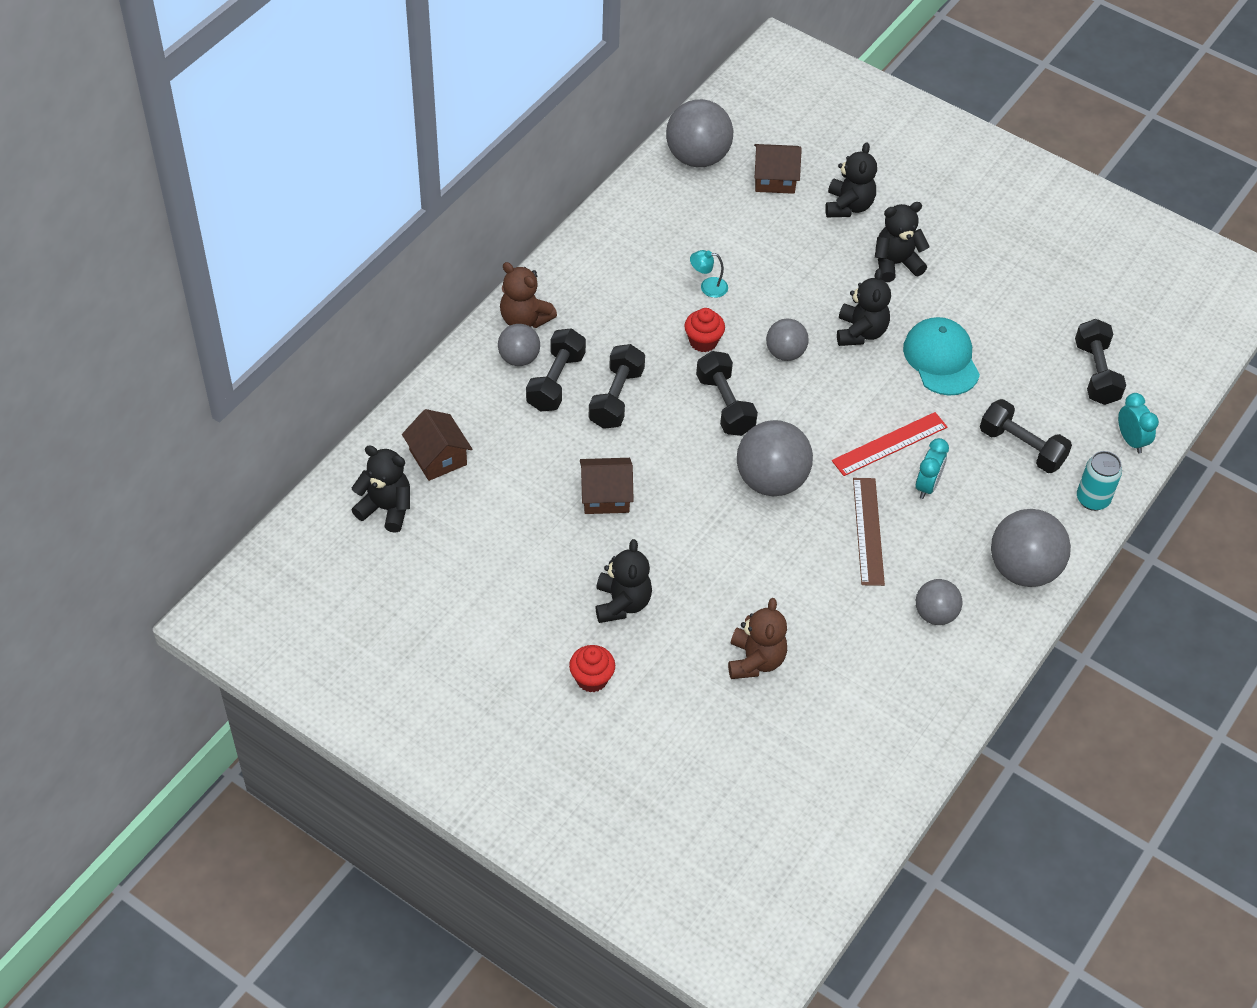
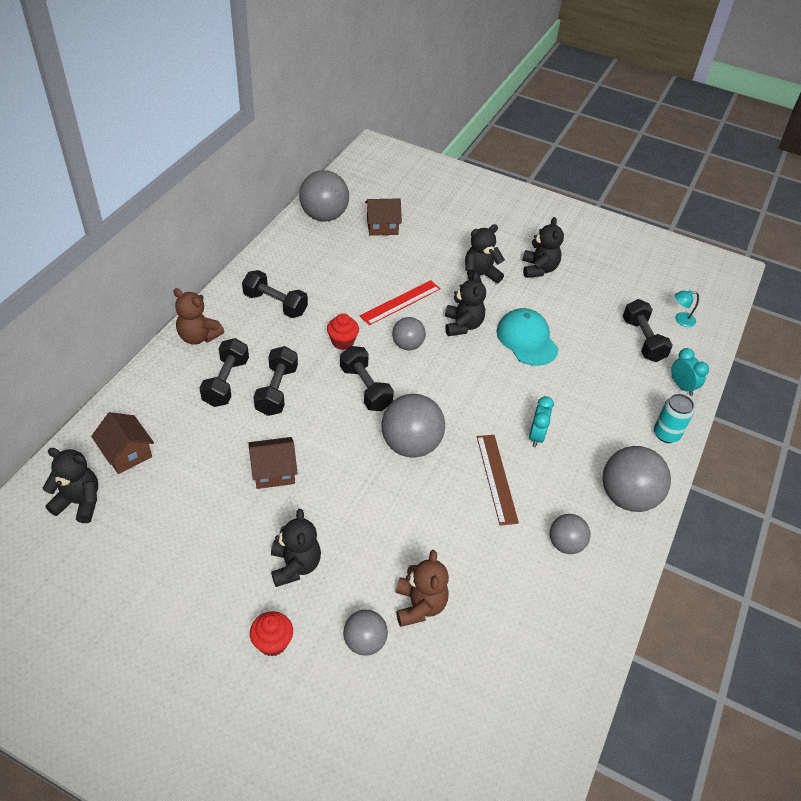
camera: 10 degrees left, 5 degrees down
grey ball [498,324,540,366] -> grey ball moved to [343,610,388,656]
turquoise lamp [690,250,728,298] -> turquoise lamp moved to [675,290,699,327]
black teddy bear [825,142,877,217] -> black teddy bear moved to [522,217,564,278]
red ruler [832,412,947,476] -> red ruler moved to [360,280,441,325]
black dumbbell [980,399,1072,473] -> black dumbbell moved to [242,270,308,318]

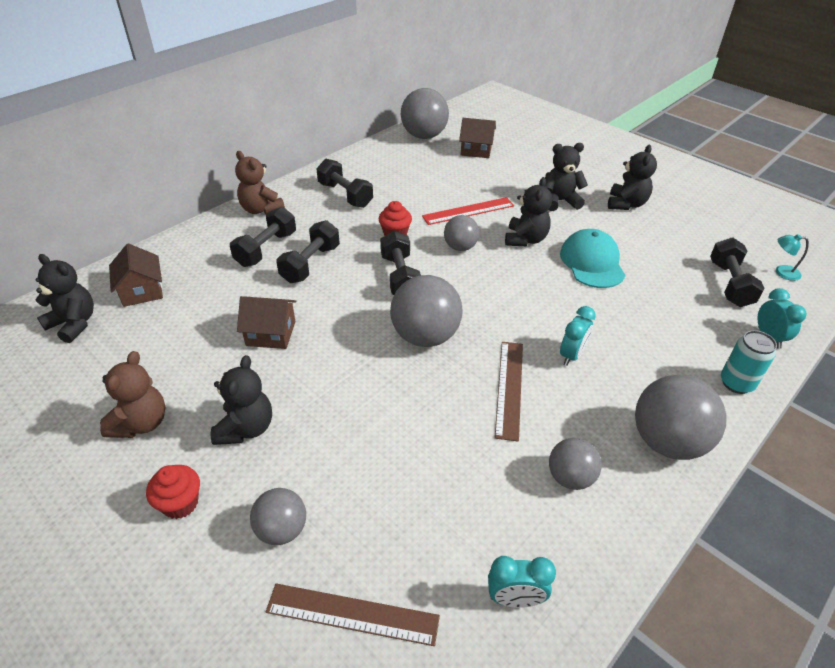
camera: 20 degrees right, 5 degrees down
brown teddy bear [396,550,449,627] -> brown teddy bear moved to [100,351,166,438]
none -> brown ruler [266,583,440,646]
none -> turquoise clock [488,556,556,608]

